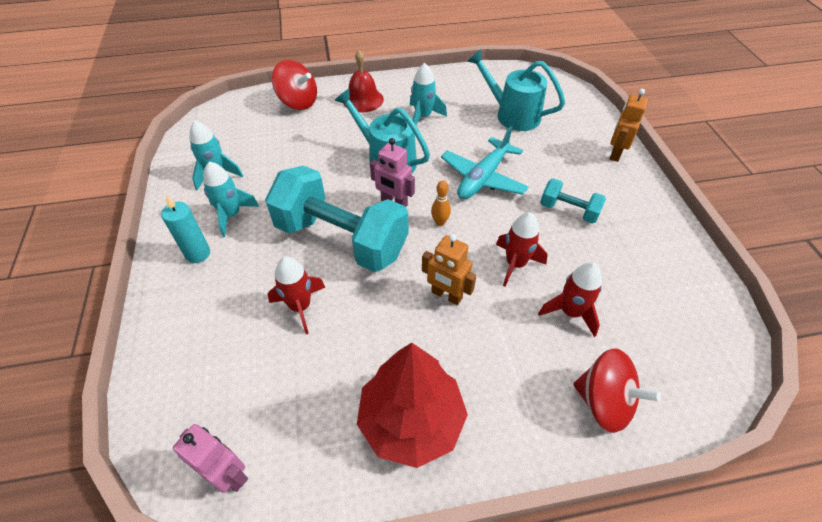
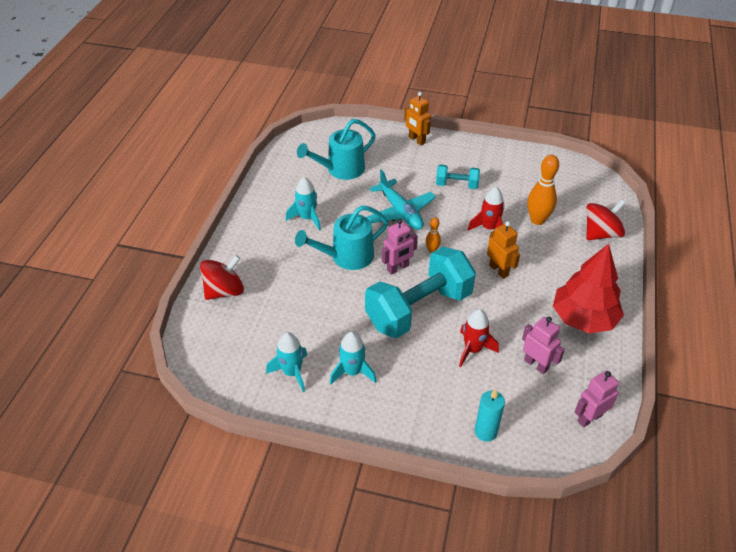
camera: 65 degrees left, 5 degrees down
turquoise candle [161,195,210,263] -> turquoise candle moved to [475,389,505,442]
red bell [343,50,384,112] -> none
orange robot [422,234,476,305] -> orange robot turned 90 degrees counterclockwise [487,221,520,279]
red rocket [538,262,602,337] -> orange bowling pin [527,155,559,225]
turquoise dumbbell [540,178,606,224] -> turquoise dumbbell turned 45 degrees clockwise [436,165,480,189]
none -> pink robot [522,317,565,374]

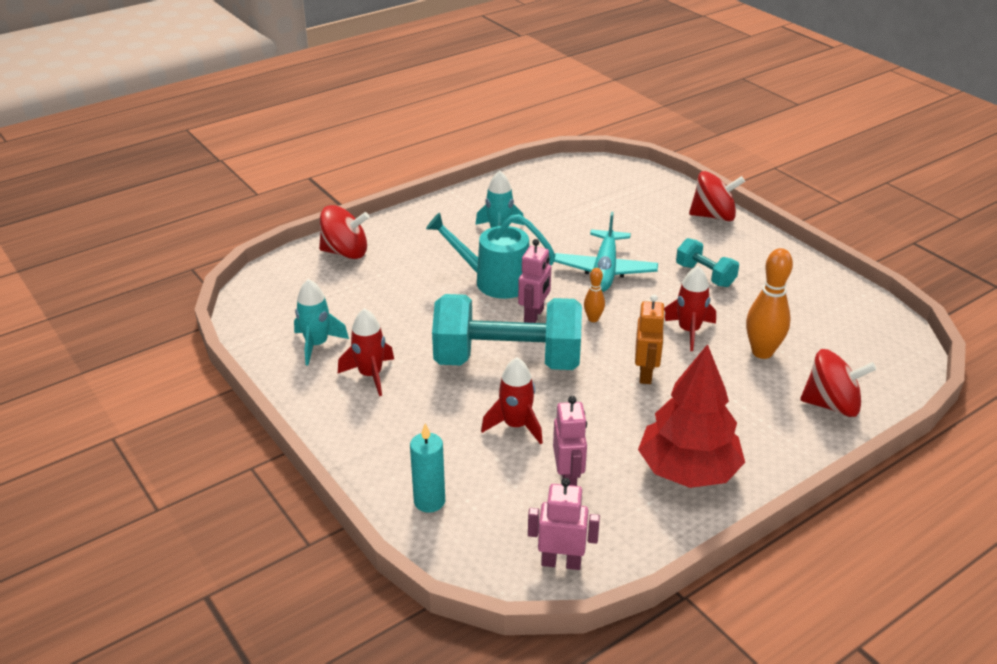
camera: 40 degrees right, 10 degrees down
turquoise watering can [297,119,376,180] -> none
turquoise rocket [330,332,376,384] -> red rocket [338,308,394,396]
pink robot [382,219,418,275] -> pink robot turned 75 degrees counterclockwise [518,239,551,323]
orange robot [404,92,431,146] -> red spinning top [689,171,745,221]

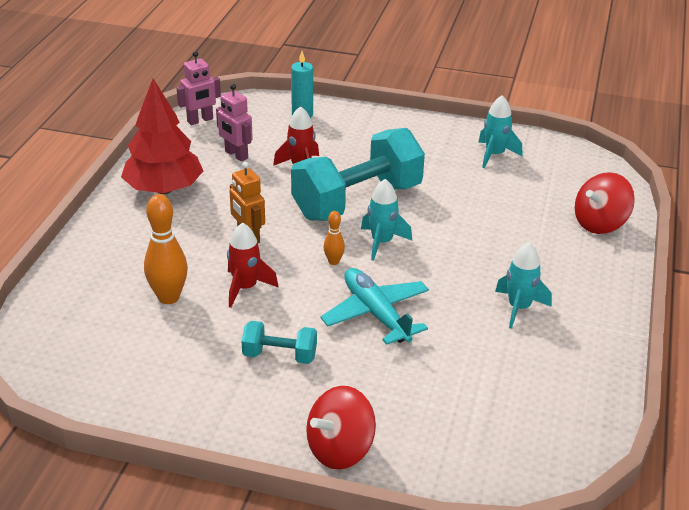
camera: 140 degrees right, 0 degrees up
red rocket [338,308,394,396] -> none
turquoise watering can [426,213,556,299] -> none
pink robot [518,239,551,323] -> turquoise rocket [361,179,412,261]
red spinning top [800,349,877,417] -> none

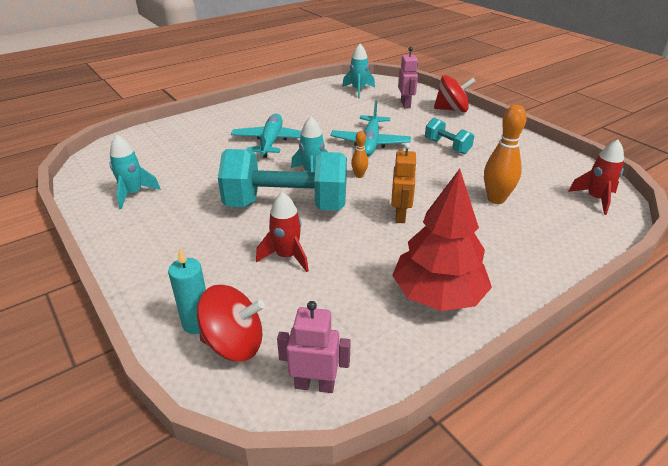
camera: 140 degrees left, 0 degrees up
pink robot [216,84,253,161] -> pink robot moved to [398,47,418,108]
red rocket [227,222,279,308] -> red rocket moved to [568,139,624,215]
turquoise rocket [495,243,552,329] -> turquoise rocket moved to [342,44,375,98]
red spinning top [575,172,635,234] -> red spinning top moved to [197,285,265,361]
none -> turquoise plane [231,114,301,158]

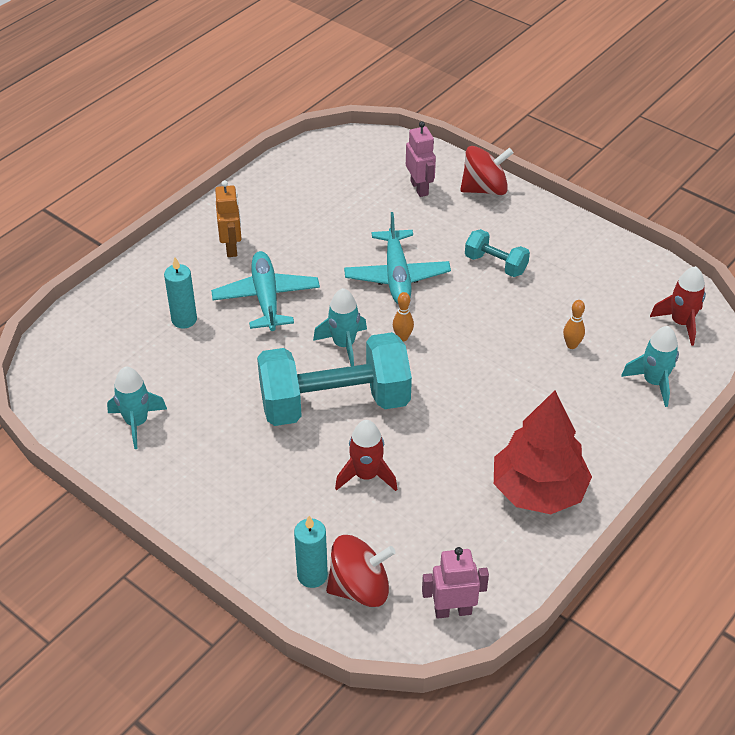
camera: 15 degrees left, 10 degrees up
turquoise rocket [342,44,375,98] -> turquoise rocket moved to [621,326,679,407]
orange robot [391,143,417,223] -> orange robot moved to [215,180,242,257]
orange bowling pin [484,105,527,204] -> orange bowling pin [563,300,585,349], size x0.52
none -> turquoise candle [164,257,197,328]

